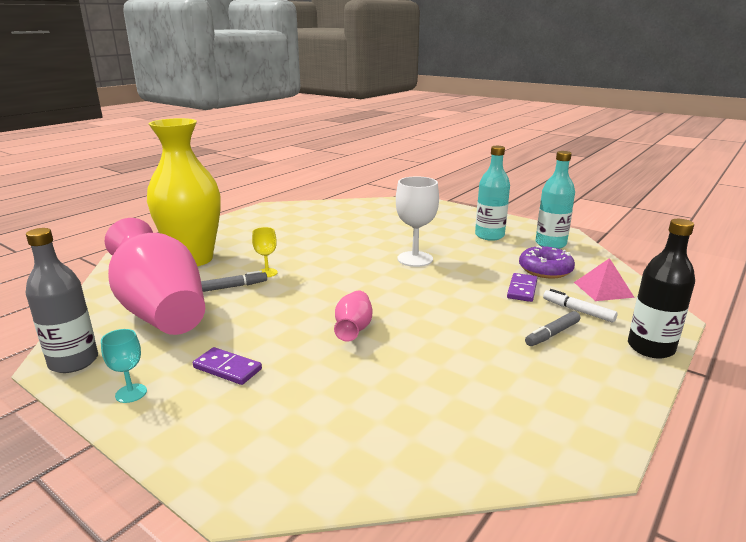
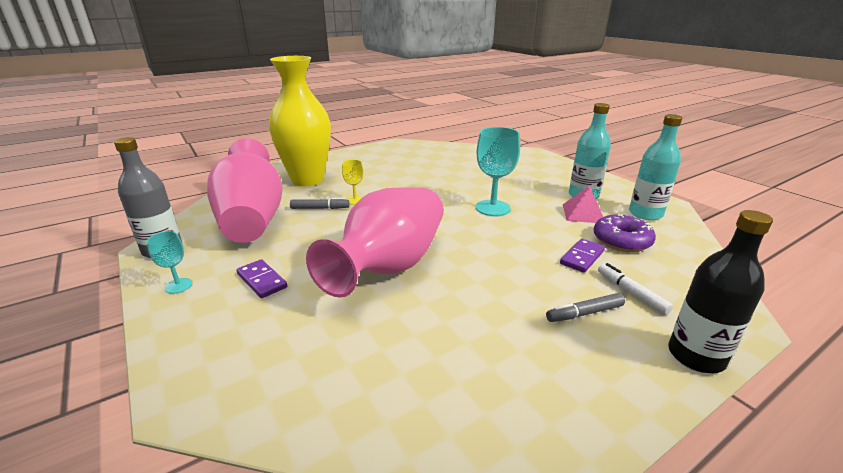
camera: 20 degrees right, 5 degrees up
pink vase [334,291,372,342] -> pink vase [306,187,444,298], size x2.29
white goblet [396,177,439,267] -> turquoise goblet [476,127,520,216]
pink pyramid [574,258,635,301] -> pink pyramid moved to [563,186,603,223]

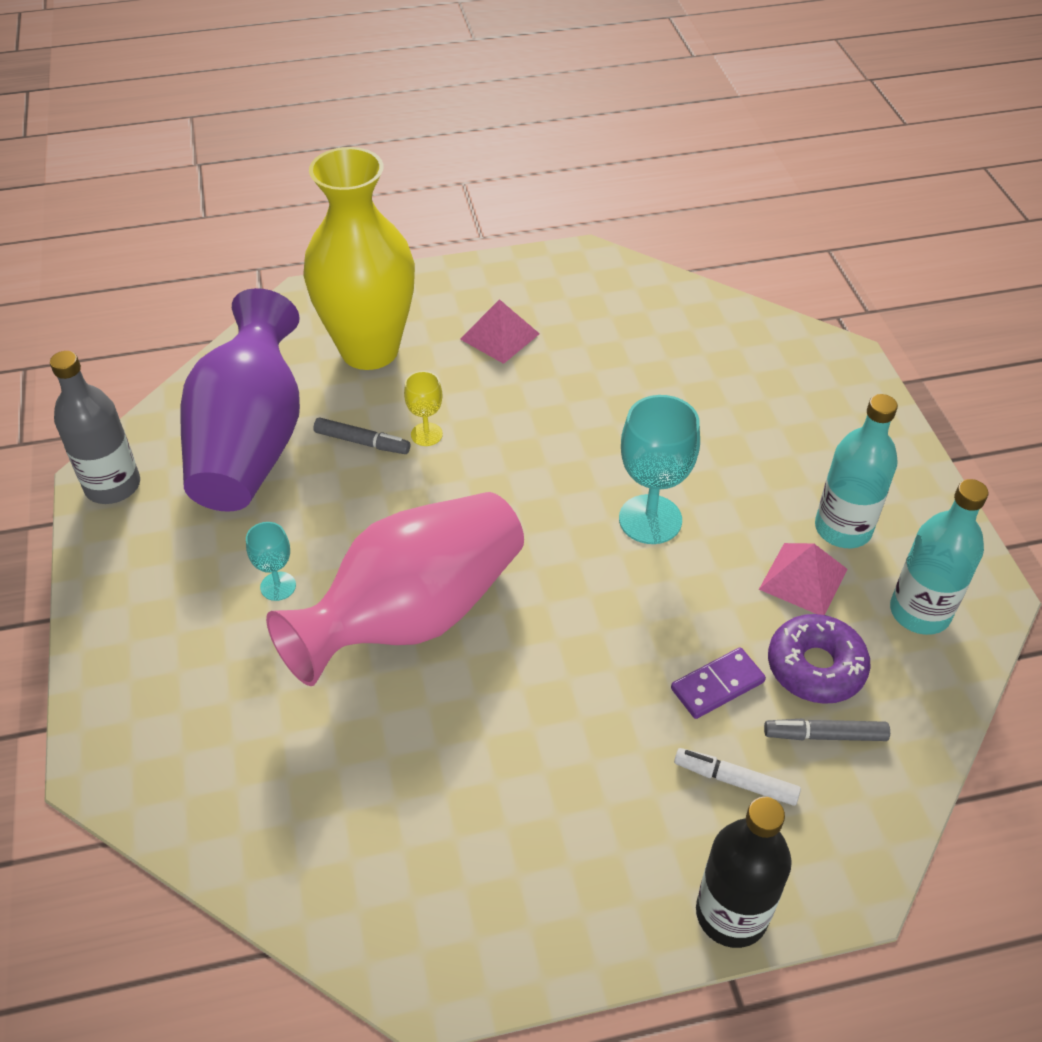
camera: 20 degrees right, 20 degrees up
turquoise goblet [147,231,192,294] -> turquoise goblet moved to [246,522,296,601]
pink vase [207,138,283,243] -> purple vase [180,288,300,512]
purple domino [237,259,287,298] -> none
grey marker [546,293,625,322] -> grey marker moved to [764,719,890,741]
white marker [598,263,673,315] -> white marker turned 60 degrees counterclockwise [674,748,801,806]
none -> pink pyramid [460,299,540,364]

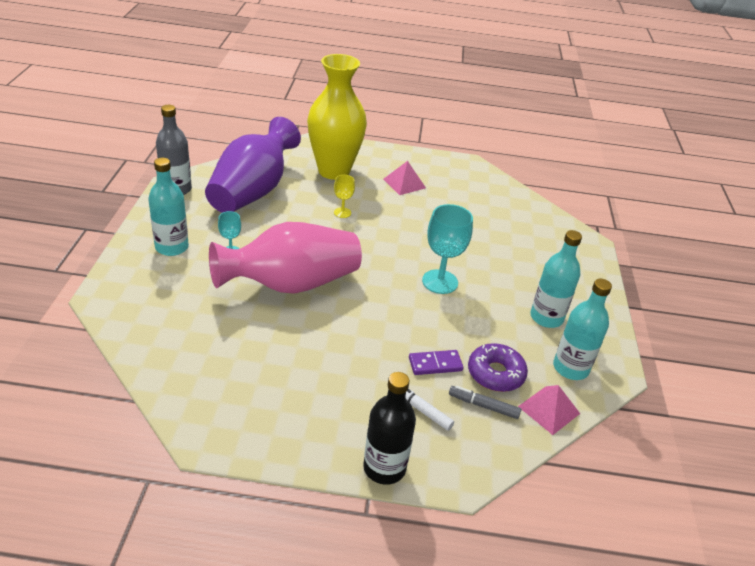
camera: 15 degrees right, 10 degrees down
grey marker [313,417,410,454] -> none
pink pyramid [759,543,848,615] -> pink pyramid moved to [518,385,580,435]
none -> turquoise bottle [148,158,189,256]

